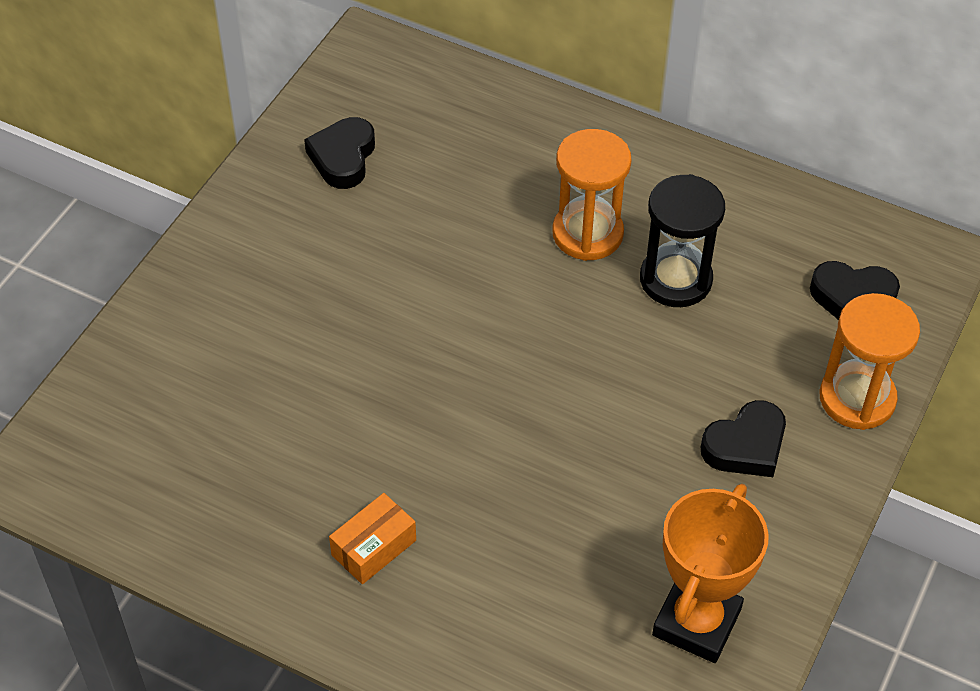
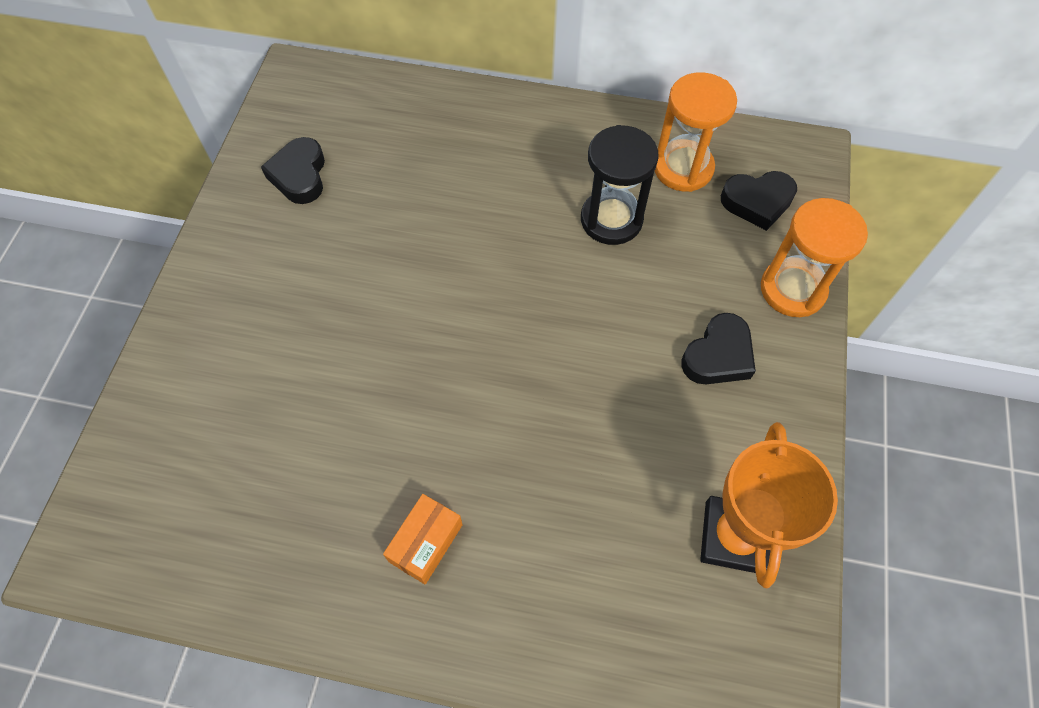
camera: 15 degrees left, 10 degrees up
orange hourglass [552,129,632,261] -> orange hourglass moved to [655,72,737,192]

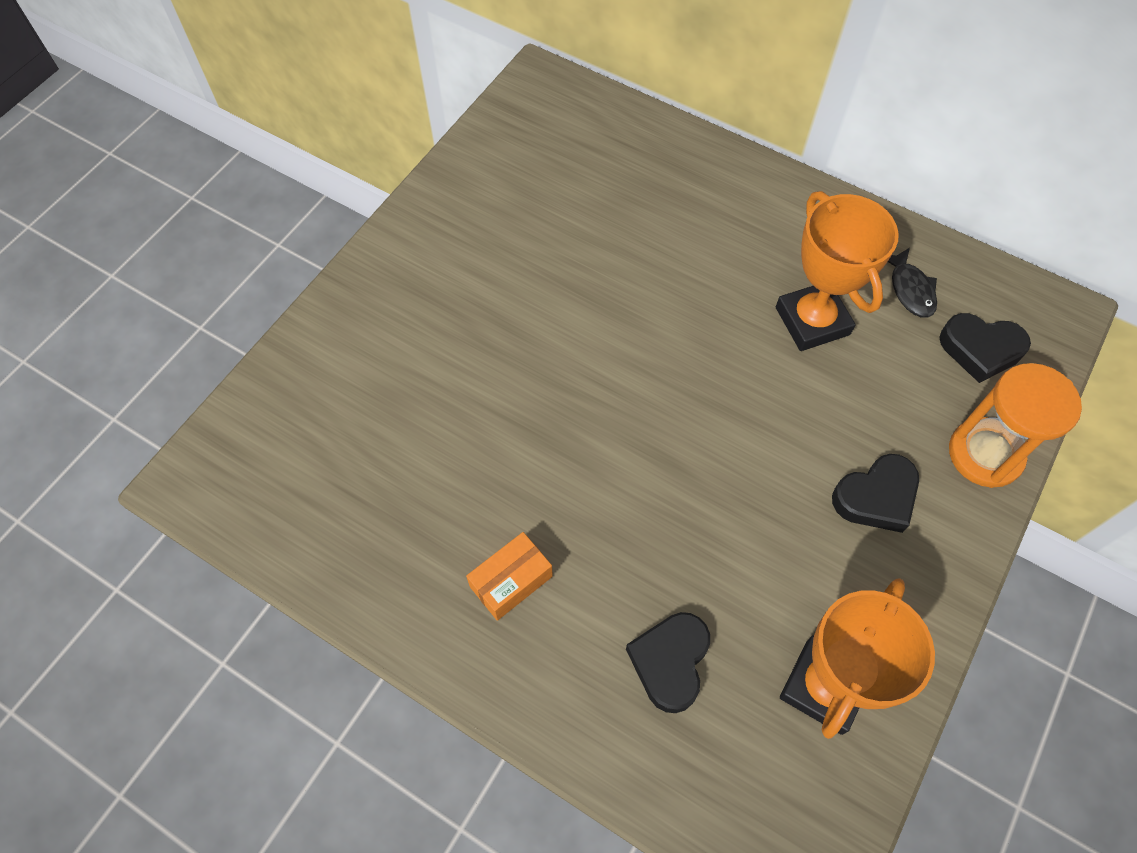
camera: 20 degrees right, 0 degrees up
black heart [261,137,325,204] -> black heart moved to [626,612,710,713]
black hourglass [581,125,659,245] -> orange trophy [776,191,899,351]
orange hourglass [655,72,737,192] -> black fish [888,248,937,318]

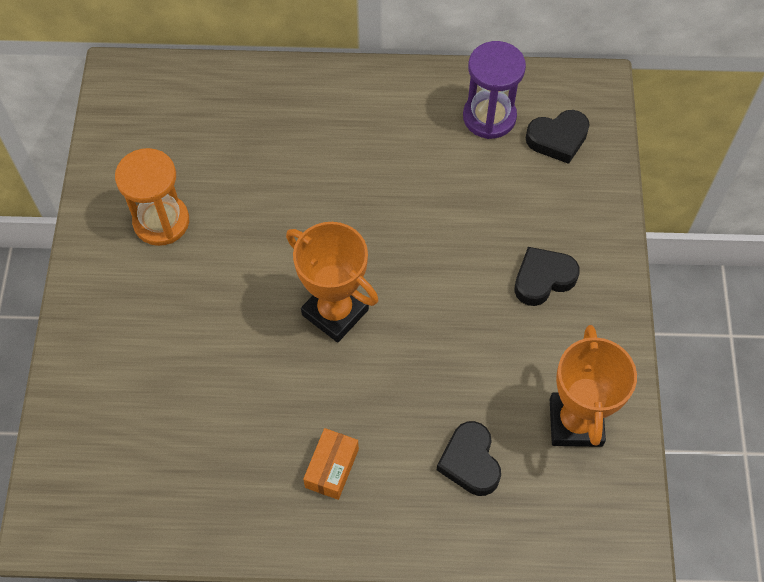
camera: 30 degrees left, 0 degrees up
orange trophy [776,191,899,351] -> orange trophy moved to [286,222,378,343]
black heart [832,454,919,533] -> black heart turned 150 degrees counterclockwise [514,247,580,306]
black fish [888,248,937,318] -> purple hourglass [463,41,526,139]
orange hourglass [949,363,1082,488] -> orange hourglass moved to [115,148,189,246]

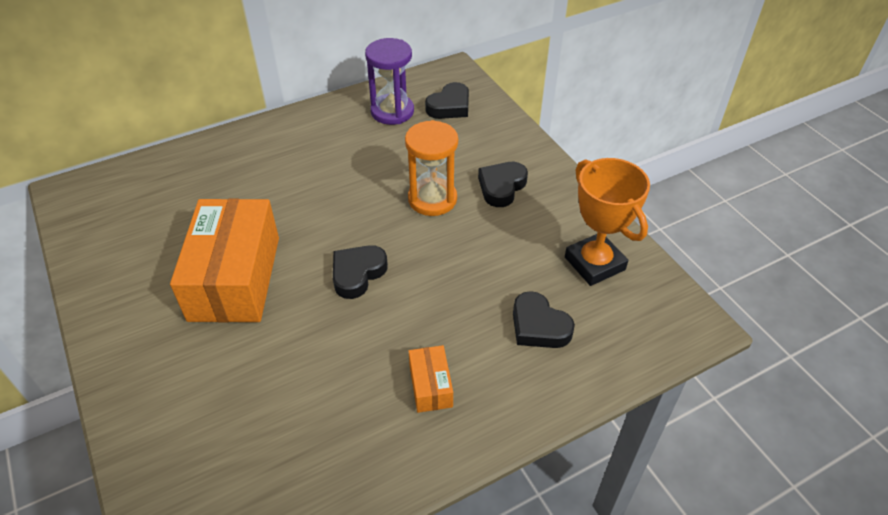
camera: 30 degrees left, 15 degrees down
orange hourglass [115,148,189,246] -> orange hourglass moved to [405,120,458,216]
orange trophy [286,222,378,343] -> black heart [333,245,388,299]
none -> orange box [170,199,279,322]

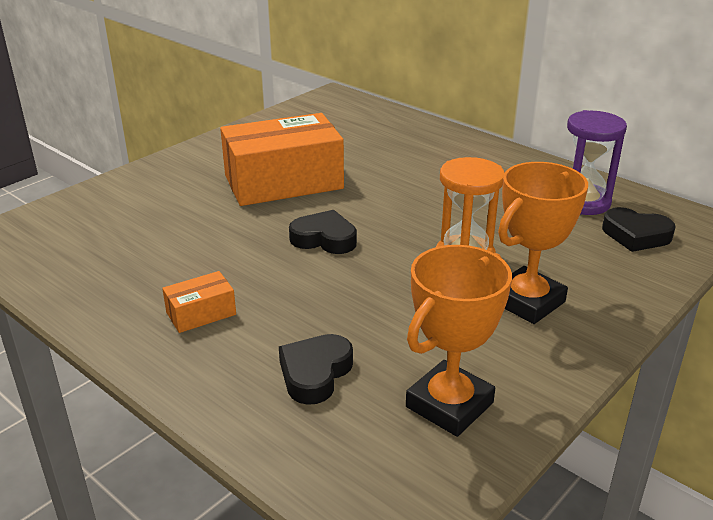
camera: 70 degrees right, 15 degrees down
black heart [478,162,528,207] -> orange trophy [498,162,588,324]

